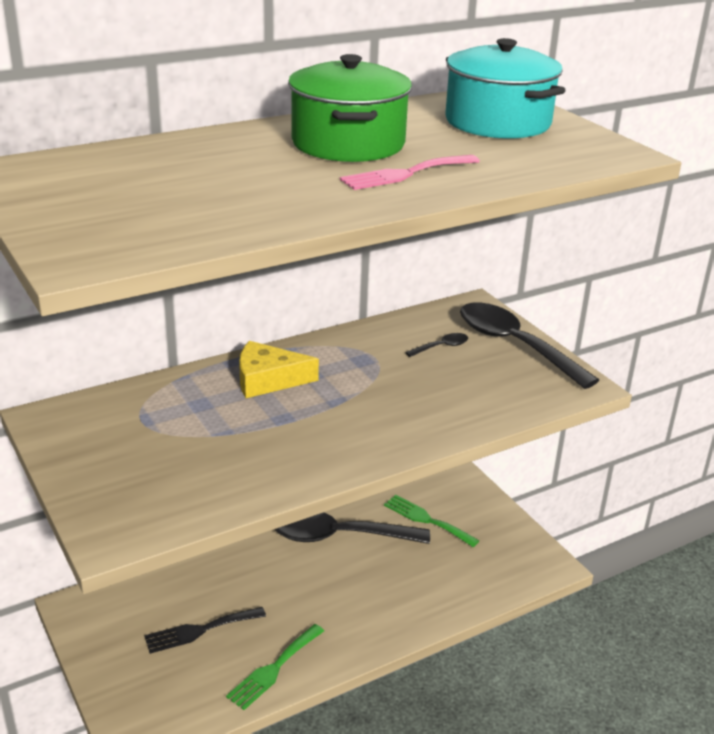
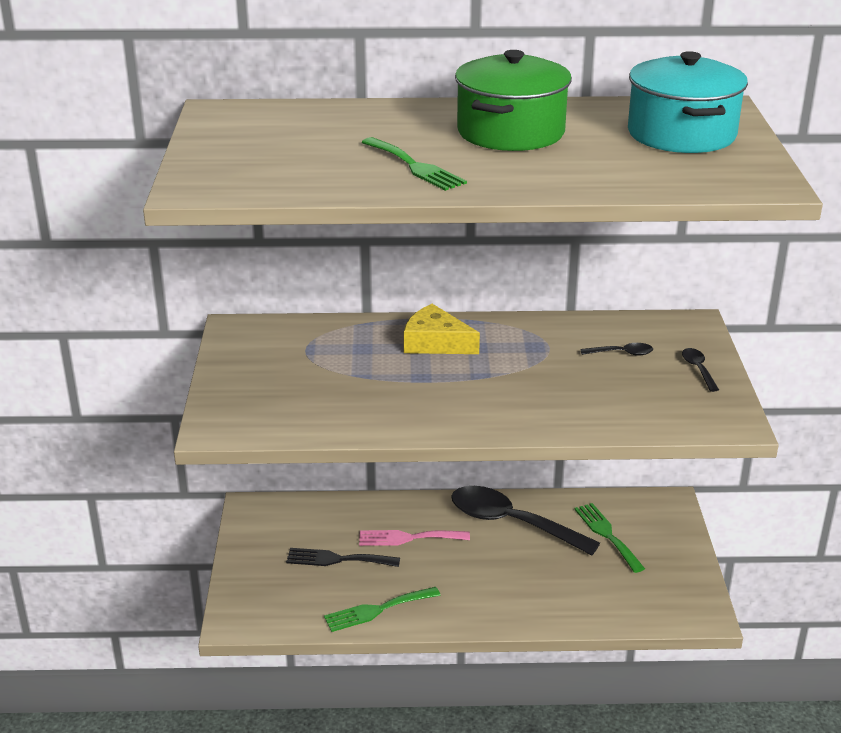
camera: 30 degrees right, 0 degrees up
pink fork [340,155,480,190] -> pink fork moved to [359,530,470,546]
black spoon [460,302,599,389] -> black spoon [682,348,719,392], size x0.41
none -> green fork [361,137,467,191]

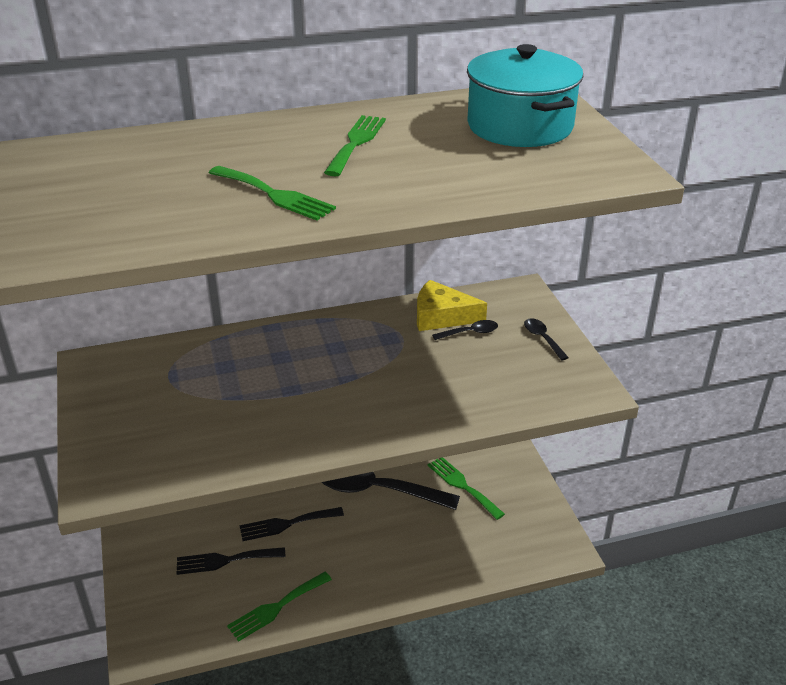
camera: 15 degrees left, 5 degrees up
pink fork [359,530,470,546] -> black fork [240,507,344,541]
yellow cheese [404,304,480,354] -> yellow cheese moved to [417,280,487,331]
green pot [455,50,572,151] -> green fork [324,115,386,176]

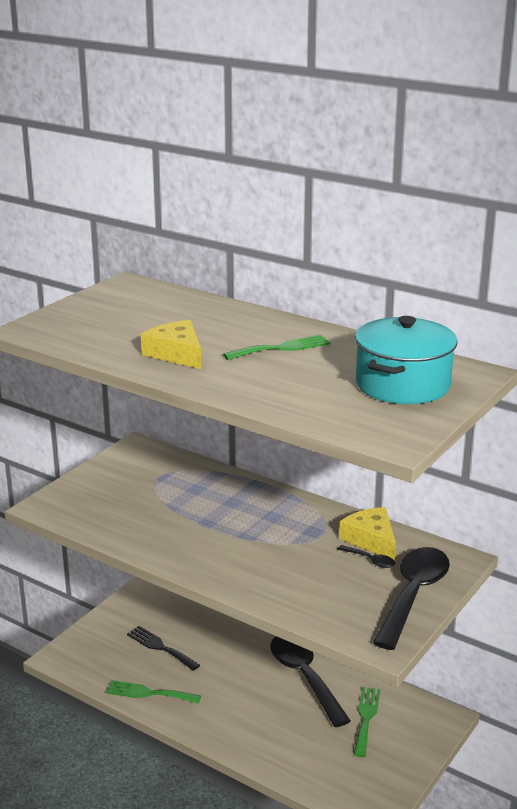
camera: 50 degrees right, 10 degrees down
green fork [209,166,336,221] -> yellow cheese [141,320,201,369]
black fork [240,507,344,541] -> none
black spoon [524,318,569,361] -> black spoon [373,547,450,650], size x2.45

